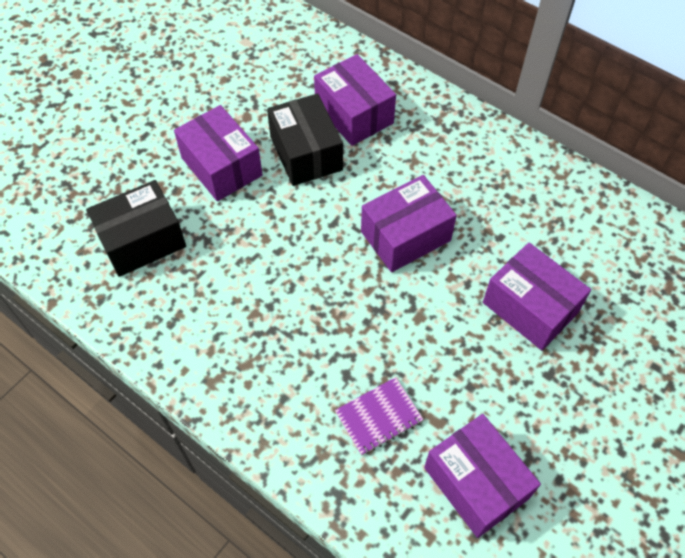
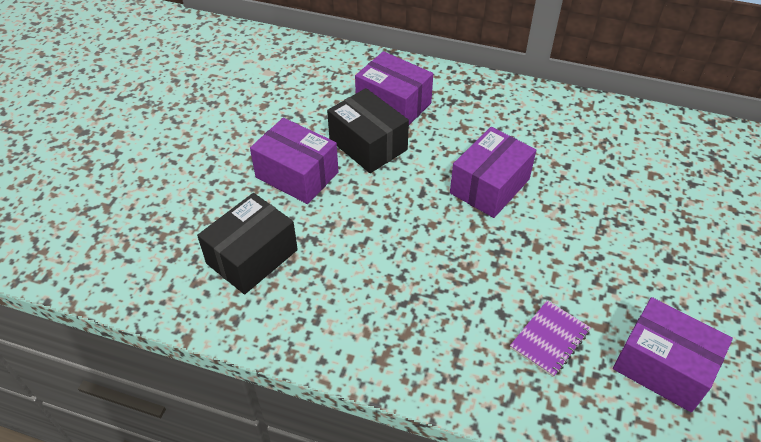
camera: 20 degrees left, 10 degrees down
purple box [483,242,591,350] -> none

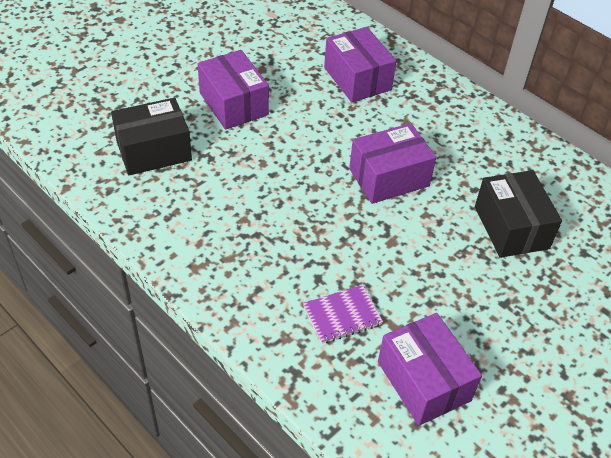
camera: 25 degrees right, 0 degrees up
black box [327,88,409,173] -> black box moved to [475,170,562,258]

